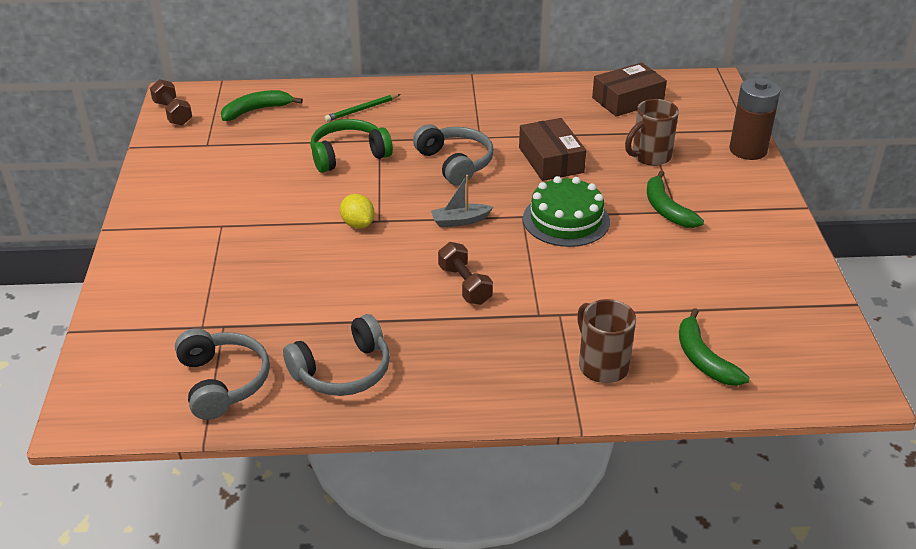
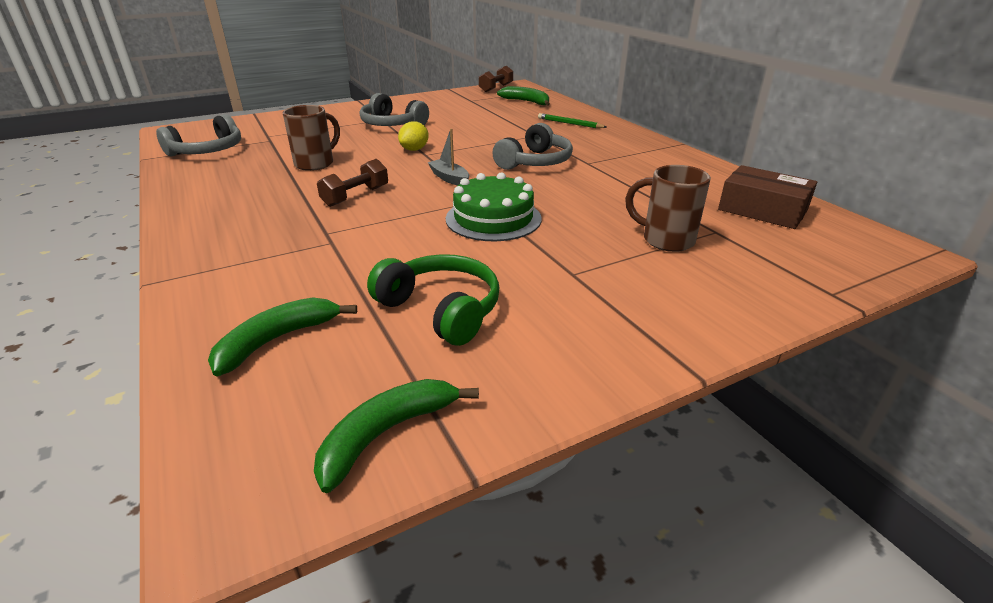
camera: 65 degrees right, 5 degrees down
grey headphones [283,314,390,396] -> grey headphones moved to [360,93,429,126]
green headphones [310,119,393,173] -> green headphones moved to [367,254,499,346]
brown box [519,118,586,181] -> none
brown mug [577,299,636,383] -> brown mug moved to [282,105,340,171]
green banana [647,171,704,228] -> green banana moved to [314,379,479,493]
brown battery [729,78,780,160] -> none

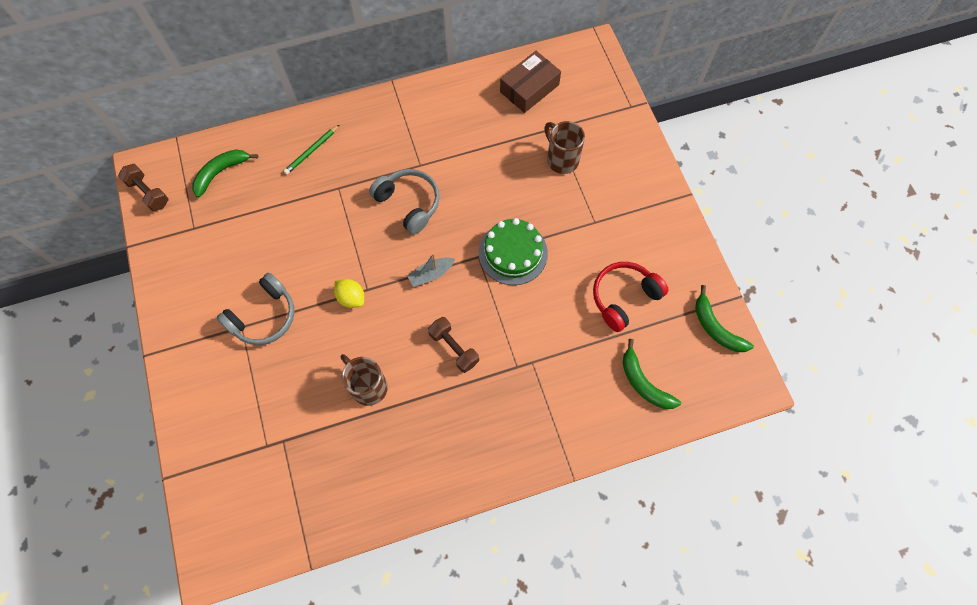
camera: 80 degrees left, 35 degrees up
grey headphones [156,114,241,157] -> none
green headphones [367,254,499,346] -> red headphones [593,262,669,332]
brown mug [625,165,711,252] -> brown mug turned 105 degrees clockwise [544,121,585,174]

